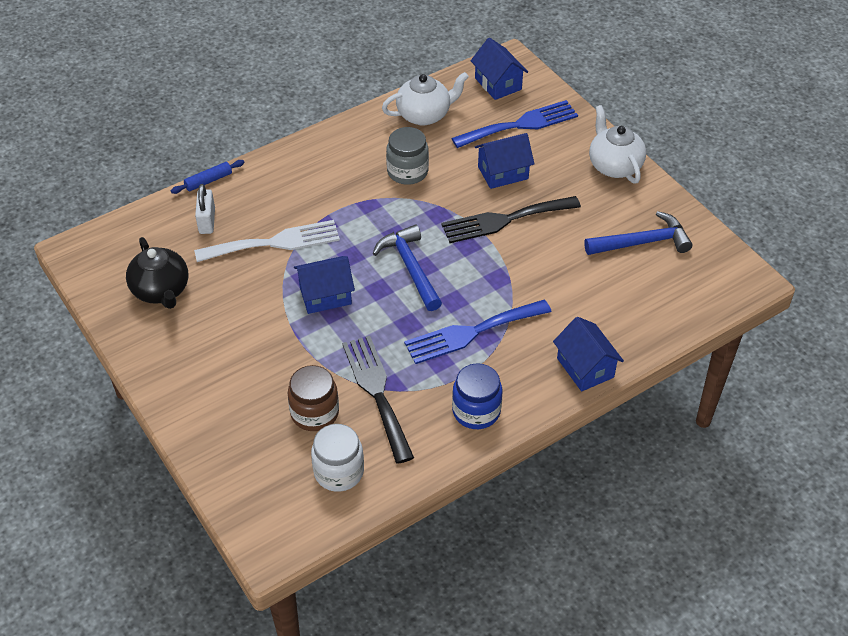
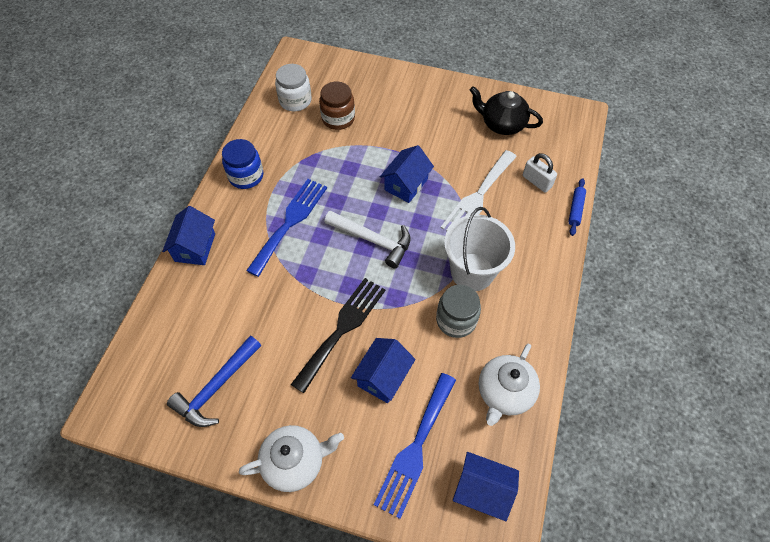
camera: 140 degrees right, 10 degrees up
black fork [342,336,414,464] -> none
blue hammer [373,224,442,311] -> white hammer [324,210,411,269]
blue house [553,317,624,392] -> blue house turned 75 degrees clockwise [162,206,215,265]
white teapot [589,105,646,184] -> white teapot turned 45 degrees counterclockwise [239,425,344,492]
none -> white bucket [444,207,515,291]

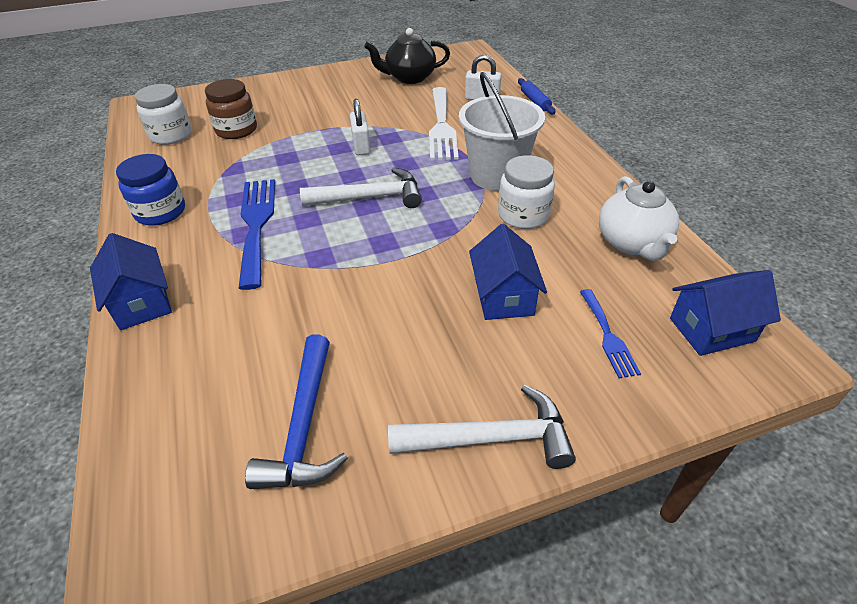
camera: 35 degrees left, 15 degrees down
white teapot [239,425,344,492] -> white hammer [388,385,576,469]
black fork [291,278,386,393] -> none
blue fork [374,373,456,519] -> blue fork [580,289,641,378], size x0.55
blue house [380,145,434,203] -> white padlock [350,99,370,155]
grey jar [436,285,481,338] -> white jar [498,155,555,229]

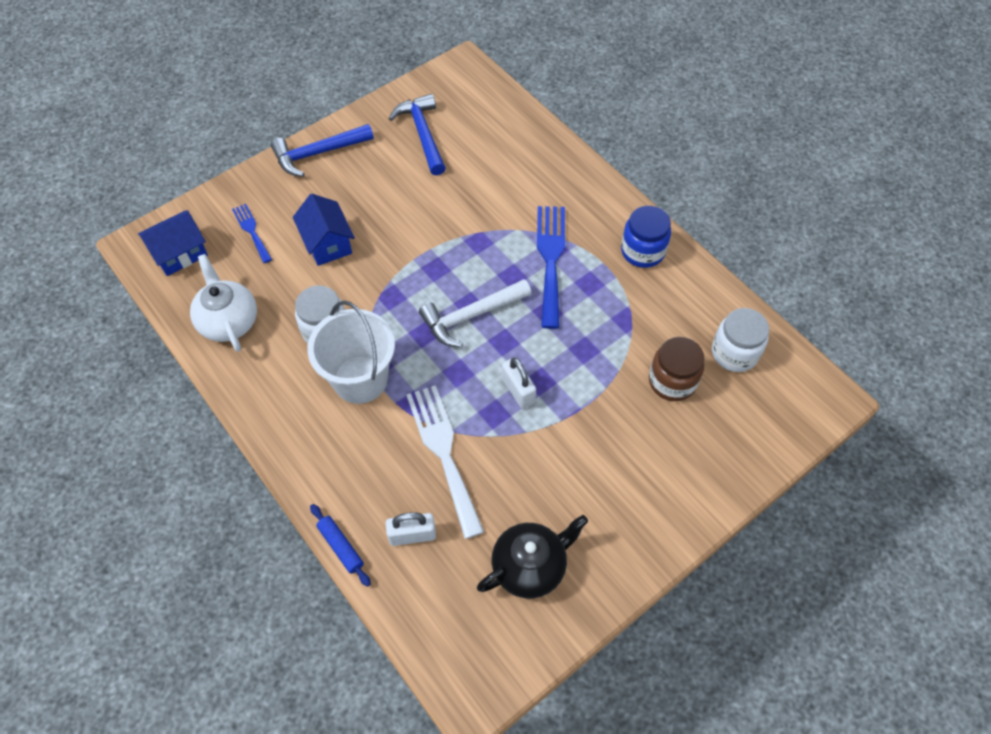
camera: 160 degrees right, 15 degrees up
blue house [90,233,172,330] -> none
blue fork [239,179,275,290] -> blue fork turned 150 degrees counterclockwise [537,206,565,329]
white hammer [388,385,576,469] -> blue hammer [271,124,374,177]

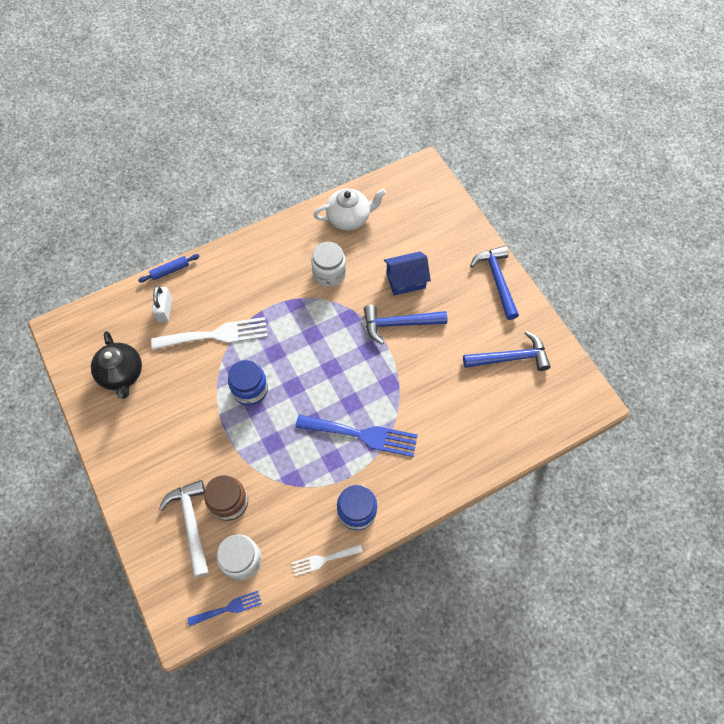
camera: 100 degrees right, 5 degrees up
blue house [138,210,208,276] -> none
blue fork [232,204,272,263] -> blue fork moved to [188,591,262,627]
white bucket [307,301,395,404] -> none
white hammer [419,279,531,348] -> white hammer moved to [159,480,209,578]
white padlock [502,357,536,409] -> blue jar [228,360,268,406]
none -> white fork [292,544,363,576]
none -> blue hammer [364,305,447,345]

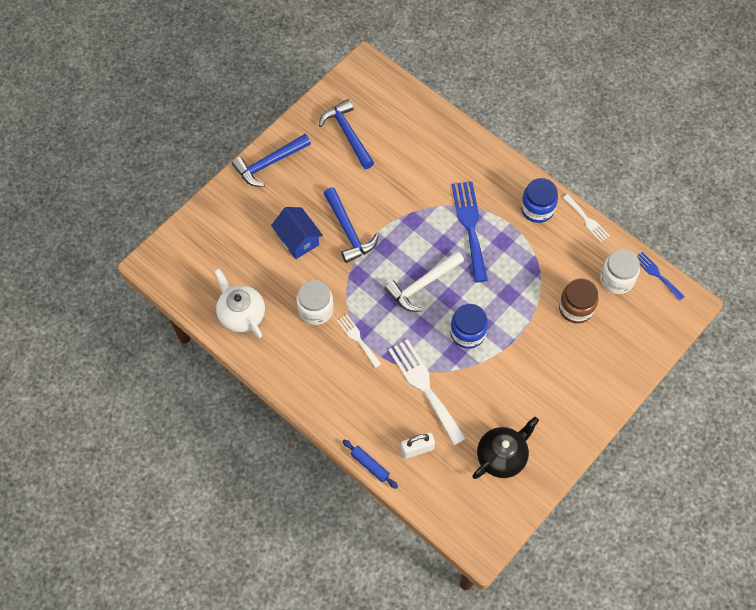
camera: 110 degrees left, 0 degrees up
white hammer [159,480,209,578] -> white hammer moved to [384,251,464,312]
none -> white fork [337,314,381,368]

